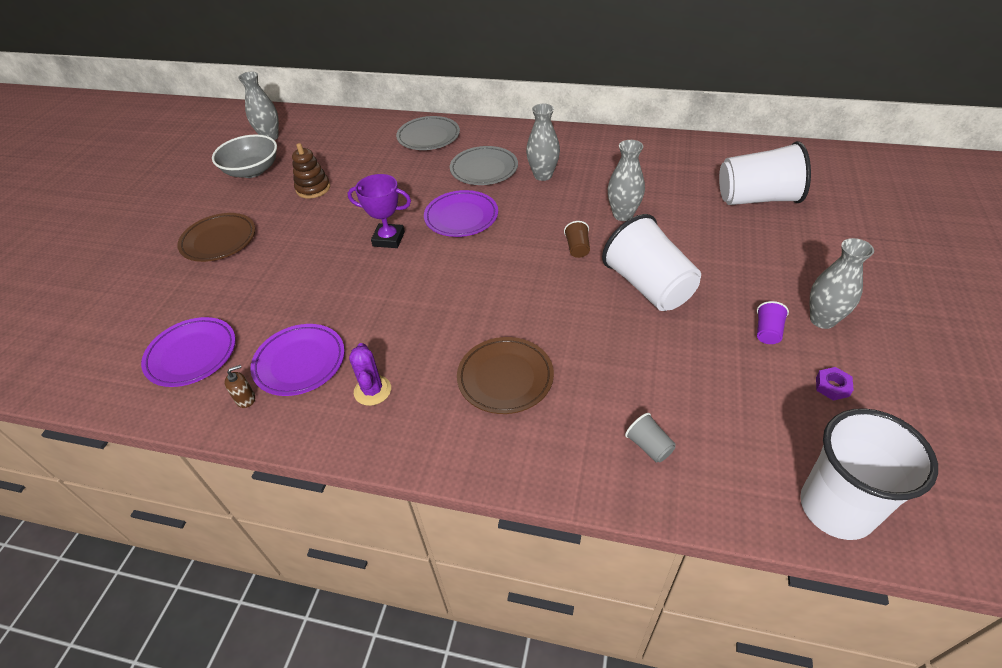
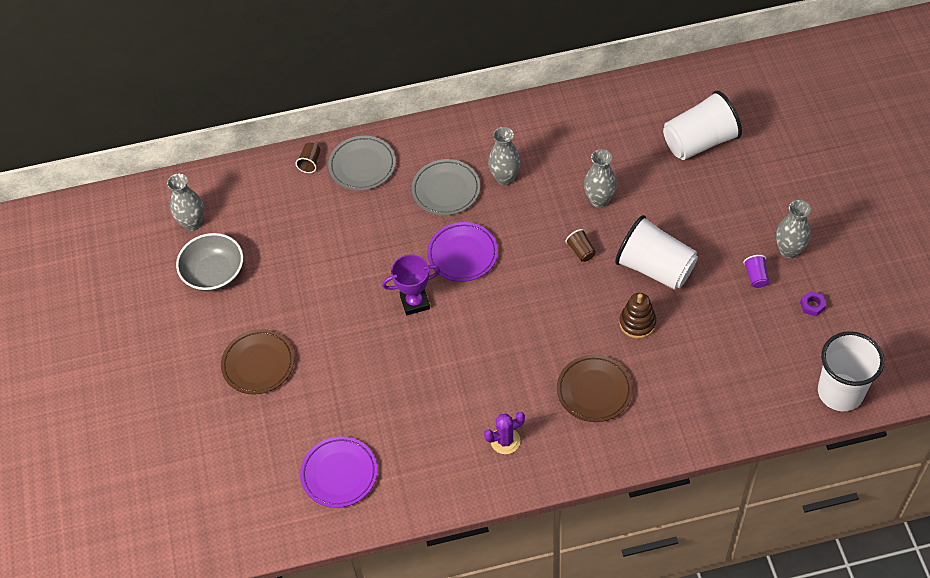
camera: 25 degrees left, 10 degrees up
brown soap dispenser [224,365,255,408] -> none
purple plate [250,324,345,396] -> none
brown stacking toy [292,143,330,198] -> brown stacking toy moved to [619,293,656,339]
purple cactus [349,343,391,406] -> purple cactus turned 75 degrees counterclockwise [484,412,525,454]
grey cup [625,413,676,463] -> none
none -> brown cup [296,142,320,173]

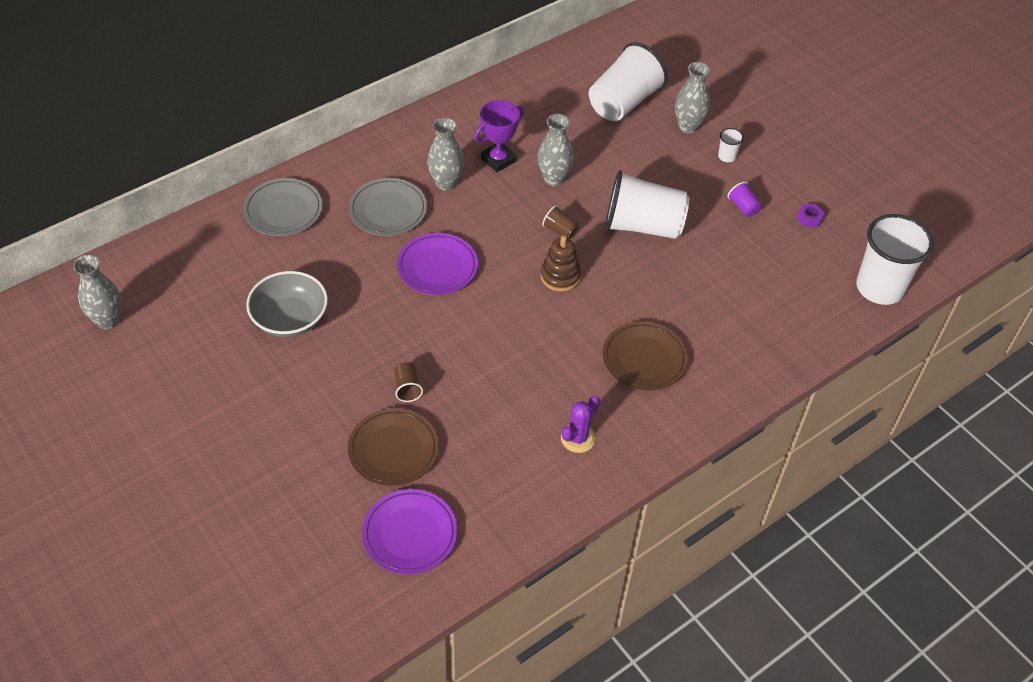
camera: 30 degrees left, 5 degrees down
grey bowl [176,233,243,292] -> grey bowl moved to [246,271,328,337]
brown plate [221,329,294,395] -> brown plate moved to [348,408,439,486]
brown cup [296,142,320,173] -> brown cup moved to [394,362,423,402]
purple trophy [382,254,440,315] -> purple trophy moved to [474,100,524,172]
brown stacking toy [619,293,656,339] -> brown stacking toy moved to [541,236,581,292]
grey vase [776,200,811,259] -> grey vase moved to [675,62,710,134]
none -> white cup [718,128,744,162]

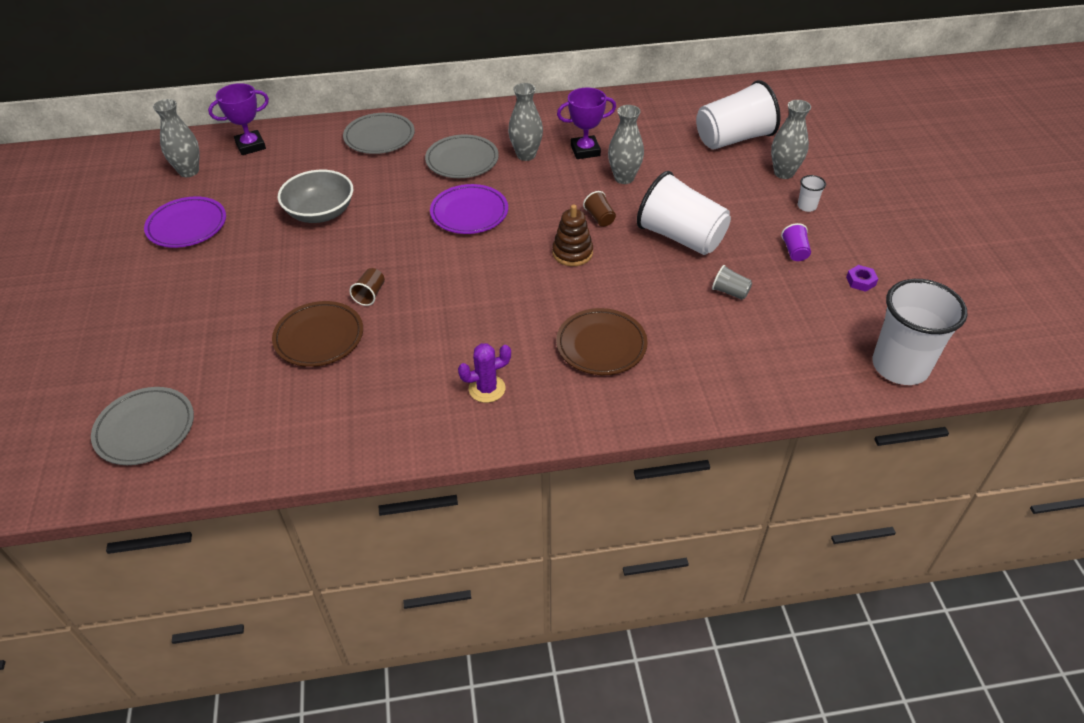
camera: 30 degrees right, 5 degrees down
purple plate [362,489,457,574] -> purple plate moved to [144,196,226,248]
none -> grey plate [91,387,194,465]
none -> purple trophy [208,83,269,155]
none -> grey cup [712,265,752,300]

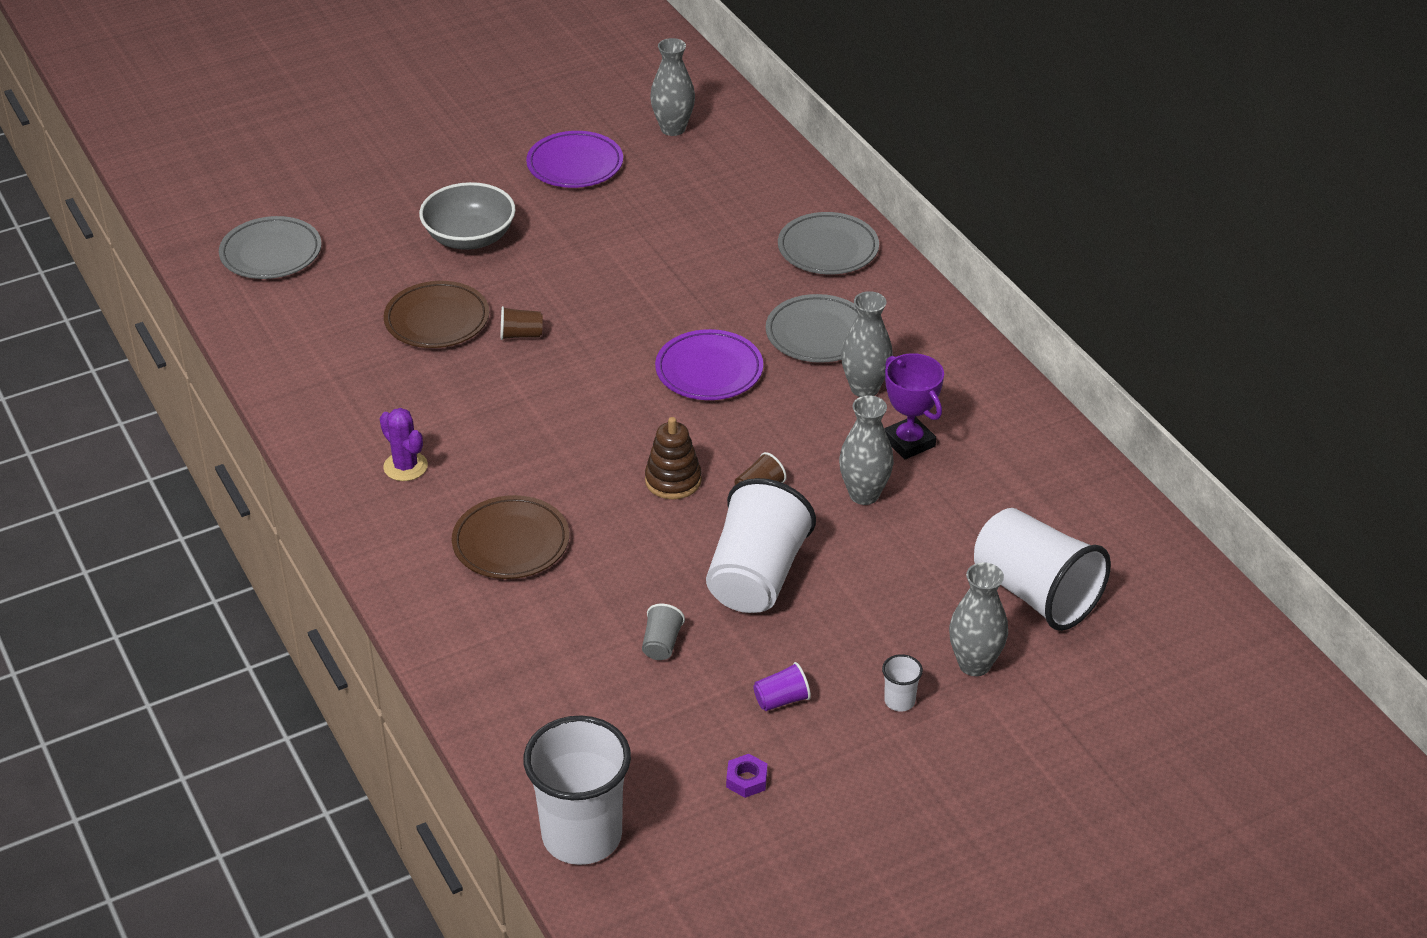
camera: 70 degrees right, 5 degrees down
purple trophy [208,83,269,155] -> none
grey bowl [278,170,353,223] -> grey bowl moved to [419,182,516,250]

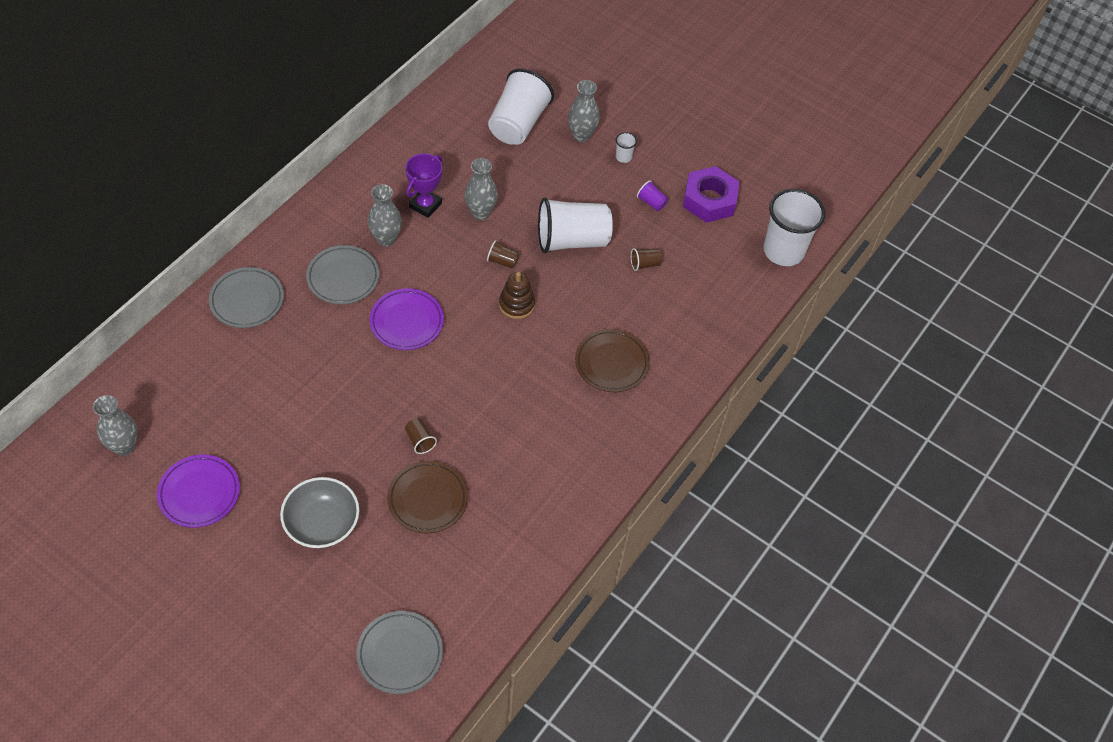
camera: 120 degrees left, 15 degrees up
purple cactus [380,408,428,481] -> none
grey cup [642,604,685,660] -> brown cup [631,248,662,271]
purple nut [726,754,767,798] -> purple nut [683,166,740,223], size x2.48

